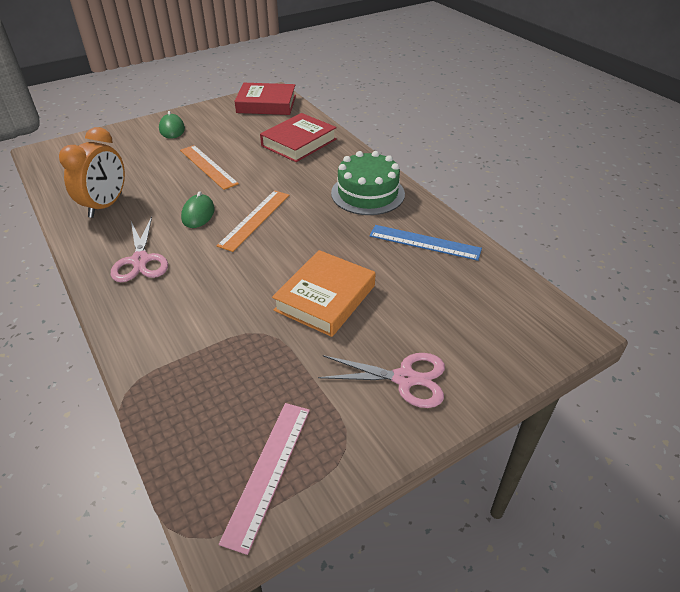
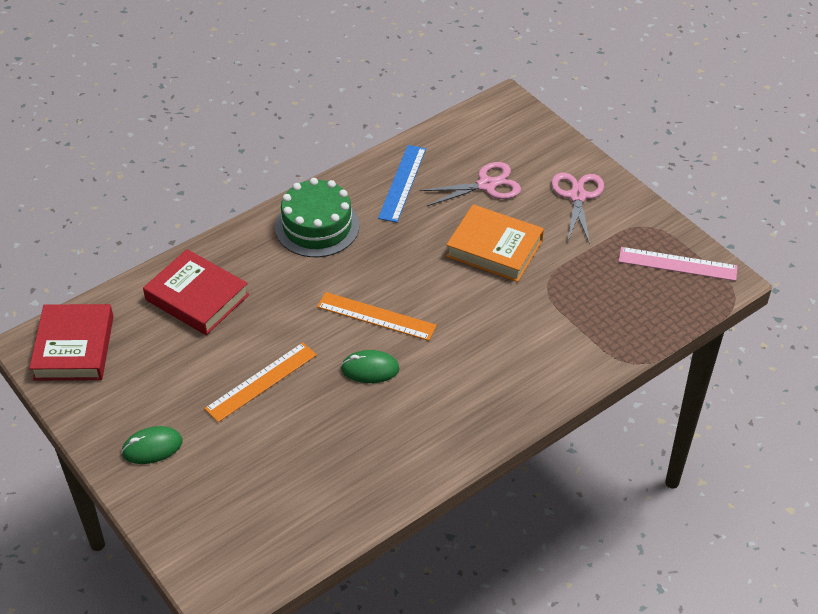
camera: 95 degrees left, 5 degrees up
orange clock [59,127,125,218] -> none
pink scissors [111,217,168,282] -> pink scissors moved to [420,162,521,206]

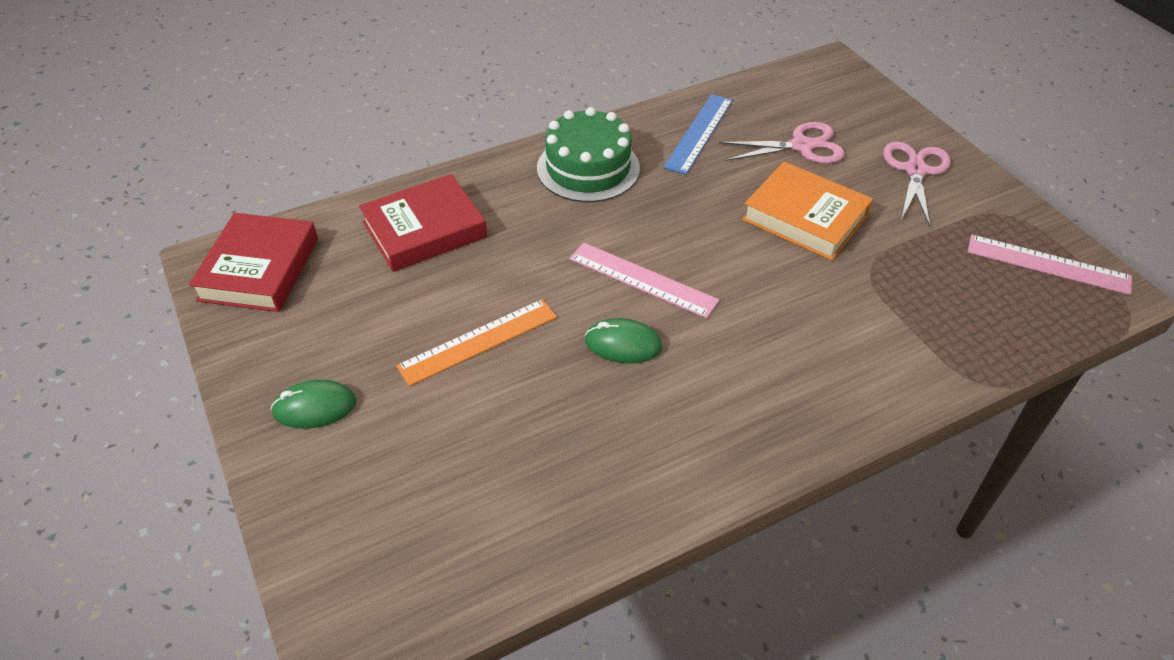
camera: 10 degrees right, 0 degrees up
red book [143,249,249,335] -> red book turned 75 degrees counterclockwise [359,174,487,272]
orange ruler [317,292,437,341] -> pink ruler [569,243,719,318]

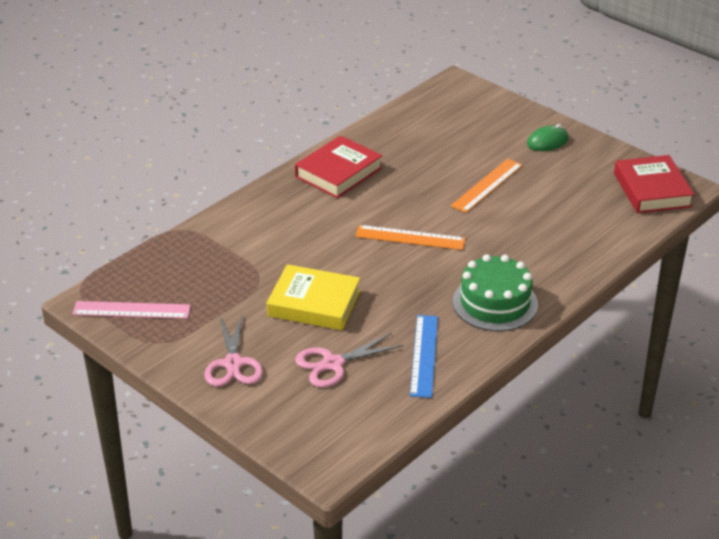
camera: 160 degrees right, 10 degrees down
red book [359,174,487,272] -> red book moved to [295,135,382,198]
pink ruler [569,243,719,318] -> orange ruler [355,225,465,250]
green mouse [585,318,662,363] -> none
orange book [742,162,873,261] -> yellow book [267,264,360,330]

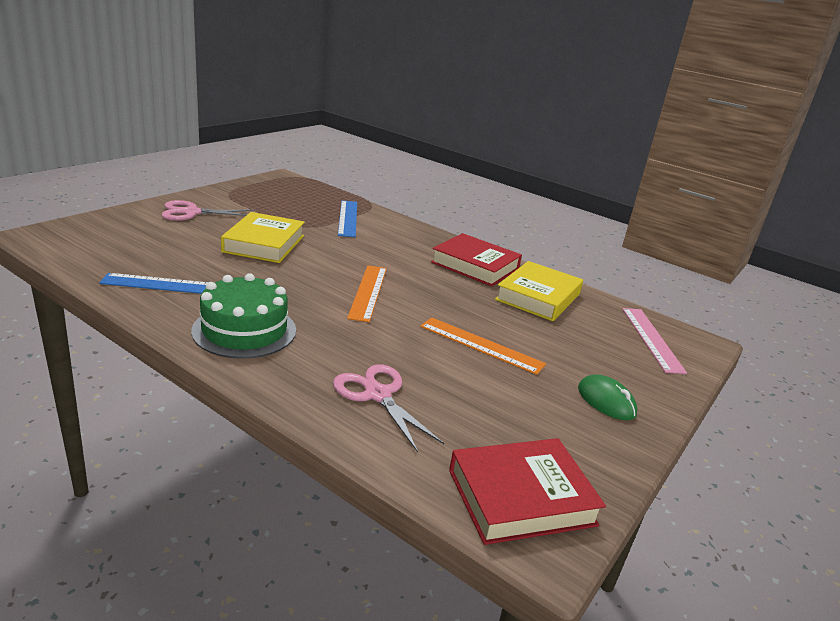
camera: 80 degrees right, 10 degrees down
pink ruler [72,301,191,319] -> pink ruler moved to [622,308,687,374]
pink scissors [295,333,403,388] -> pink scissors moved to [333,364,444,453]
none -> blue ruler [338,200,357,237]
none -> yellow book [495,261,583,321]

